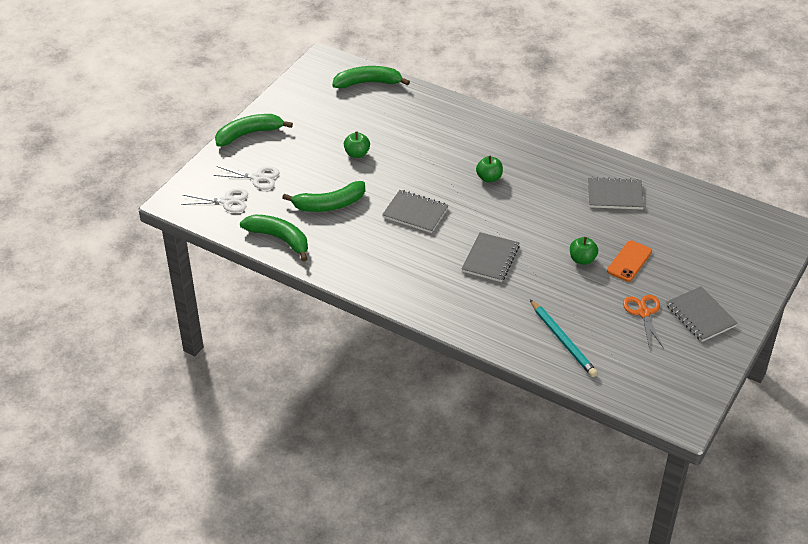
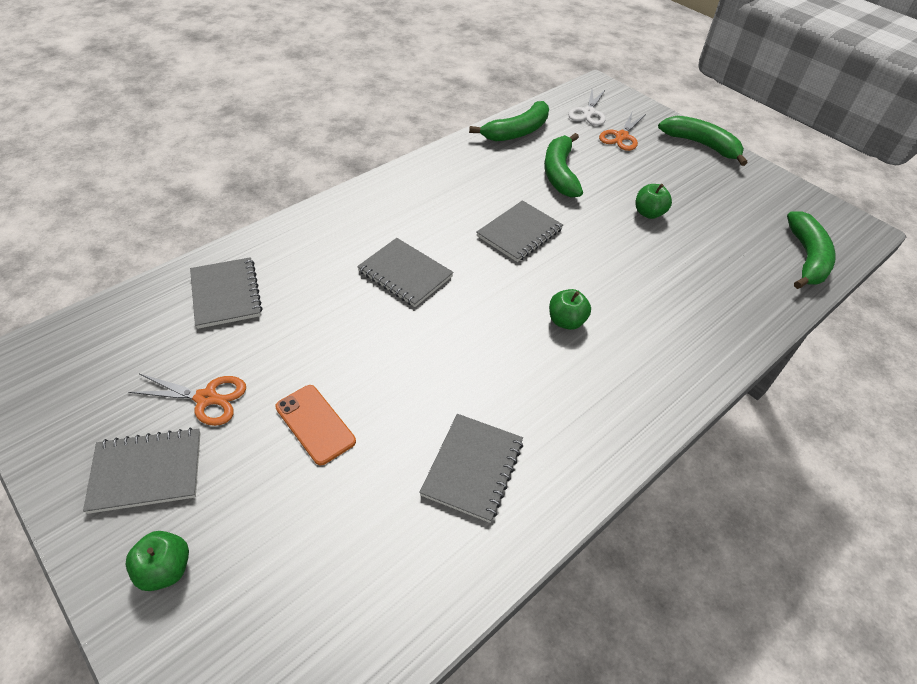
camera: 105 degrees right, 5 degrees up
white scissors [213,166,280,190] -> orange scissors [599,113,646,151]
green banana [215,114,293,147] -> green banana turned 45 degrees counterclockwise [658,116,747,166]
turquoise pencil [530,299,598,377] -> grey notebook [190,257,262,329]
green apple [570,237,598,265] -> green apple moved to [125,531,189,591]

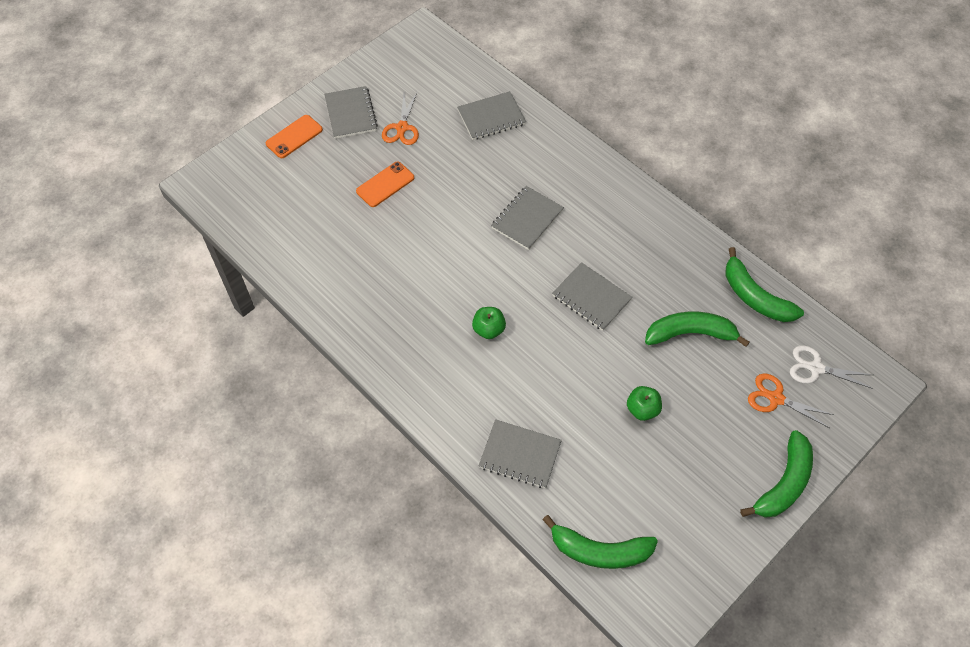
camera: 90 degrees right, 10 degrees up
green apple [125,531,189,591] -> orange phone [266,115,323,158]
grey notebook [419,414,523,523] -> grey notebook moved to [479,419,562,488]

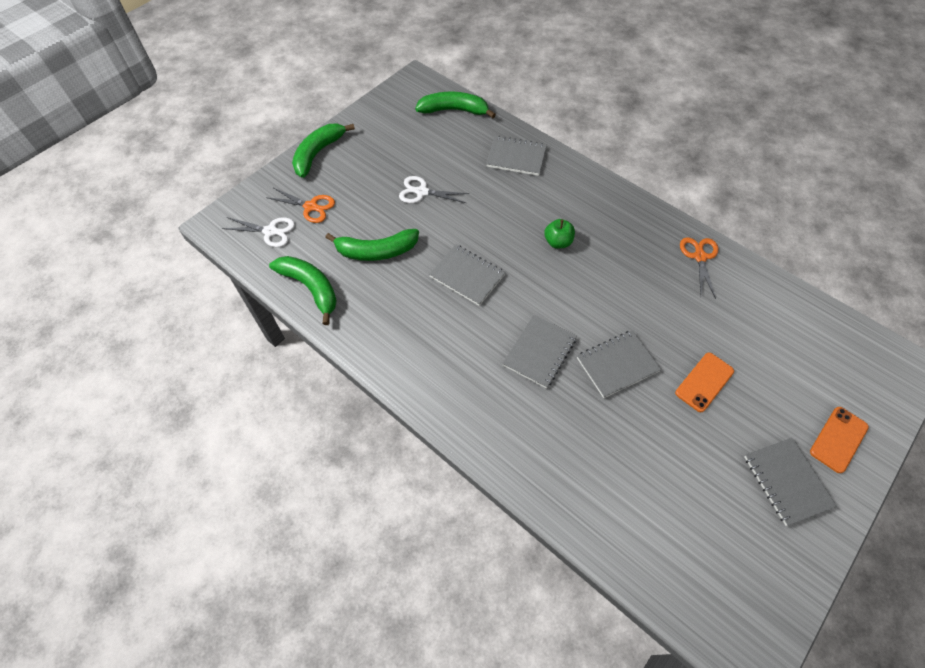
camera: 175 degrees right, 0 degrees up
orange scissors [382,92,419,145] -> orange scissors moved to [680,237,718,299]
grey notebook [457,91,526,140] -> grey notebook moved to [577,330,661,398]
green apple [627,386,662,421] -> white scissors [399,176,469,203]

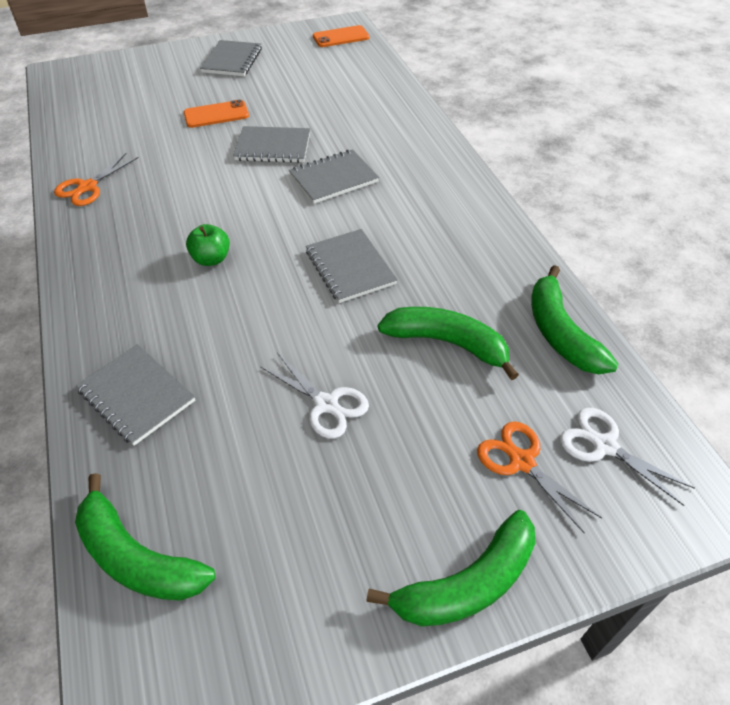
camera: 150 degrees left, 10 degrees down
orange phone [810,407,869,473] -> orange phone moved to [313,25,370,47]

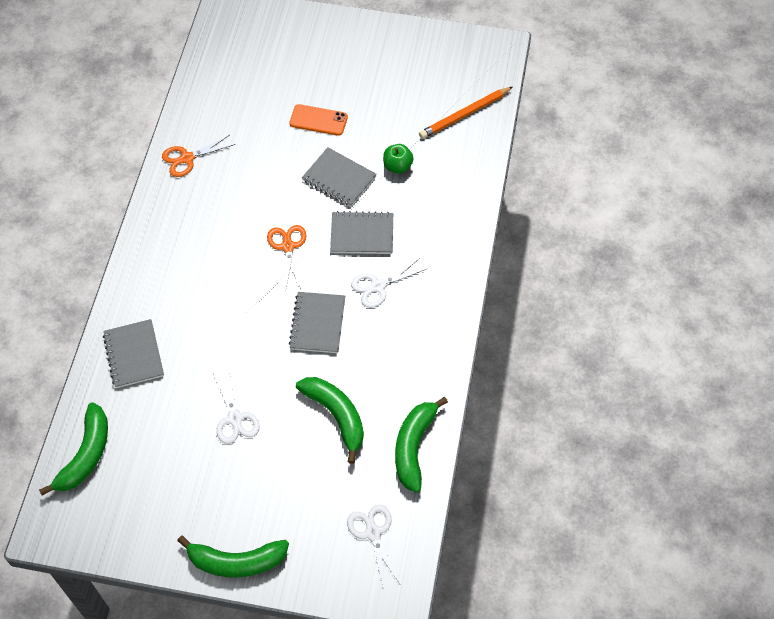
camera: 30 degrees right, 10 degrees up
green banana [75,473,215,601] -> green banana turned 135 degrees counterclockwise [39,403,108,496]
green apple [186,224,230,266] -> green apple moved to [383,144,414,173]
grey notebook [200,40,262,76] -> none
orange phone [313,25,370,47] -> none
orange scissors [477,421,602,534] -> orange scissors moved to [267,225,307,289]
none -> white scissors [351,258,426,308]
none -> orange pencil [419,87,513,139]

